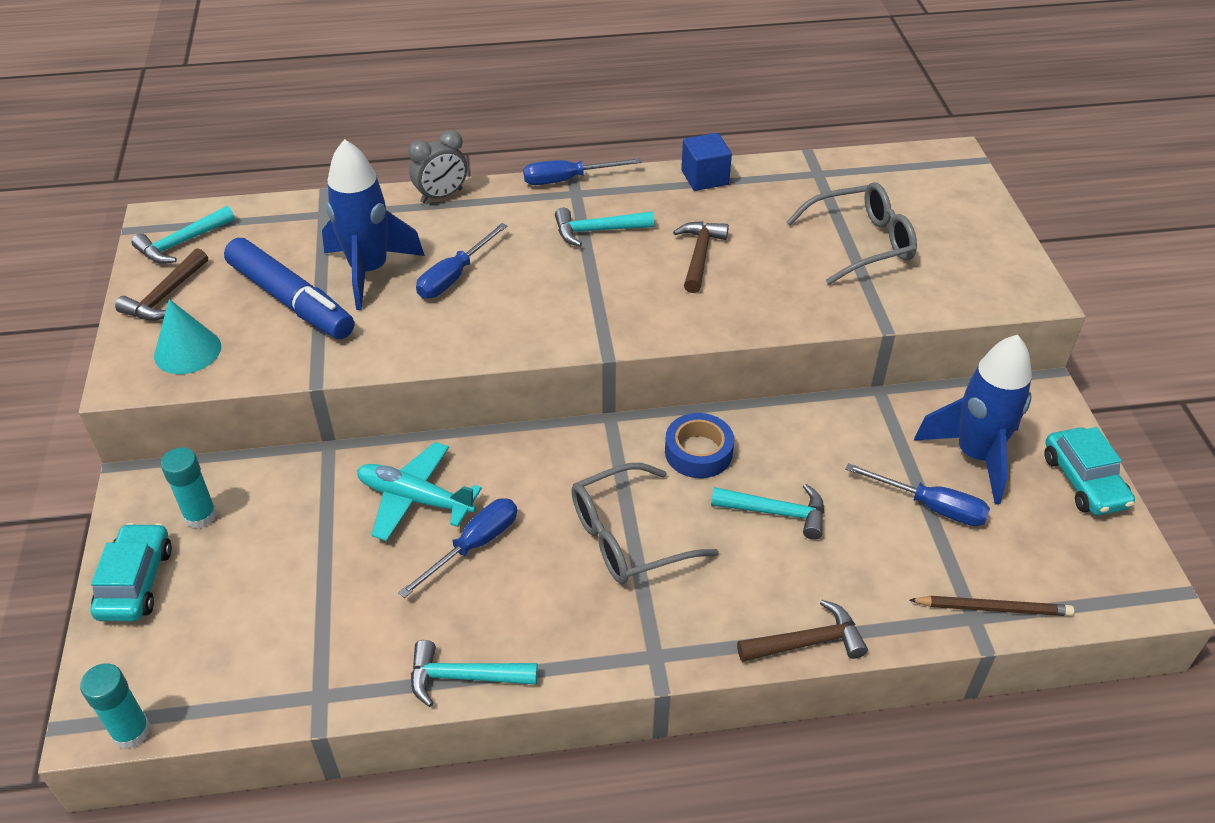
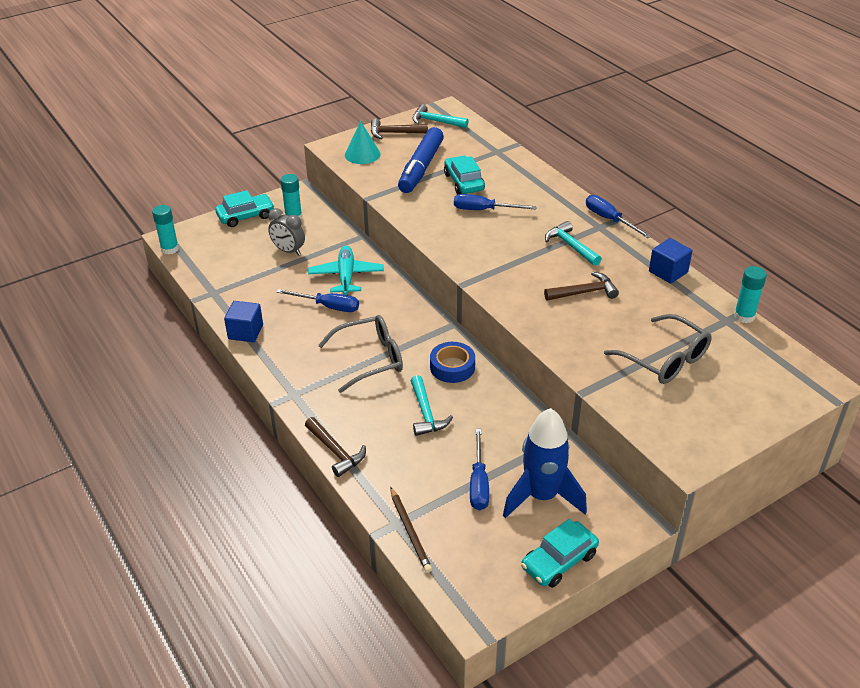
camera: 65 degrees right, 5 degrees down
blue rocket [322,139,425,310] -> turquoise car [444,156,485,194]
grey clock [408,130,467,203] -> grey clock moved to [268,208,305,256]
turquoise hammer [411,640,538,707] -> blue cube [224,301,263,342]
grey glasses [571,463,719,584] -> grey glasses turned 120 degrees clockwise [318,315,403,393]
none -> turquoise glue stick [734,266,767,323]

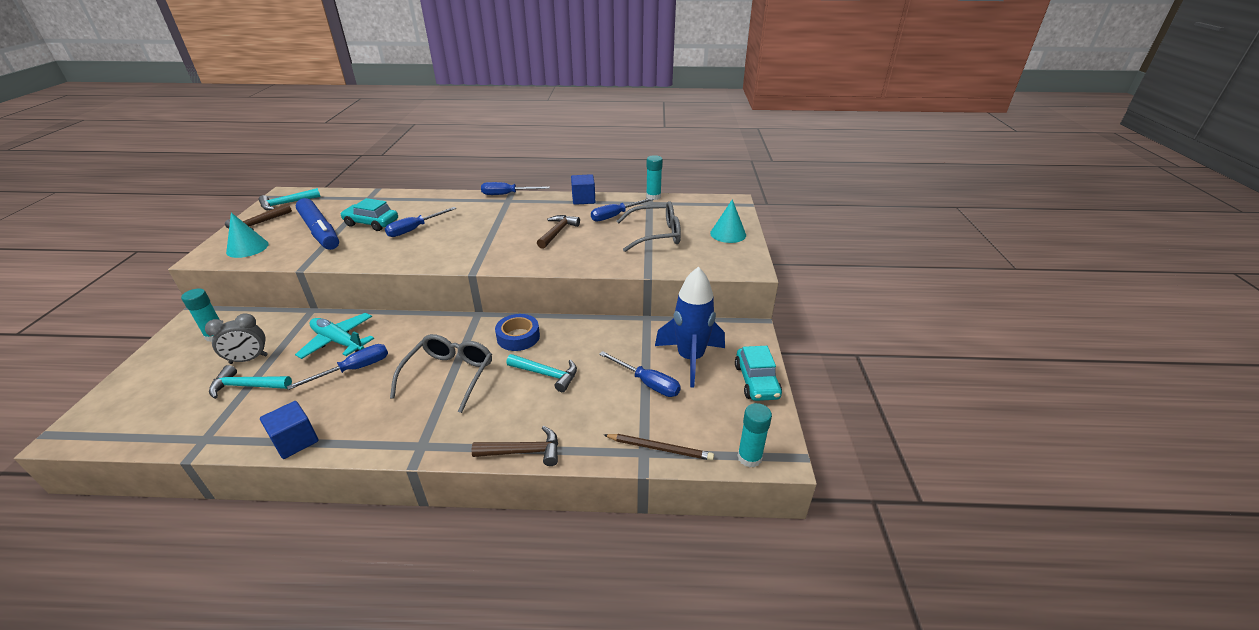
camera: 55 degrees left, 5 degrees down
turquoise glue stick [152,205,179,254] -> turquoise glue stick moved to [738,403,772,467]
turquoise car [215,190,275,227] -> none
turquoise hammer [545,221,601,266] -> turquoise hammer moved to [209,365,292,399]
none -> blue screwdriver [591,198,654,221]
none -> turquoise cone [710,199,746,243]

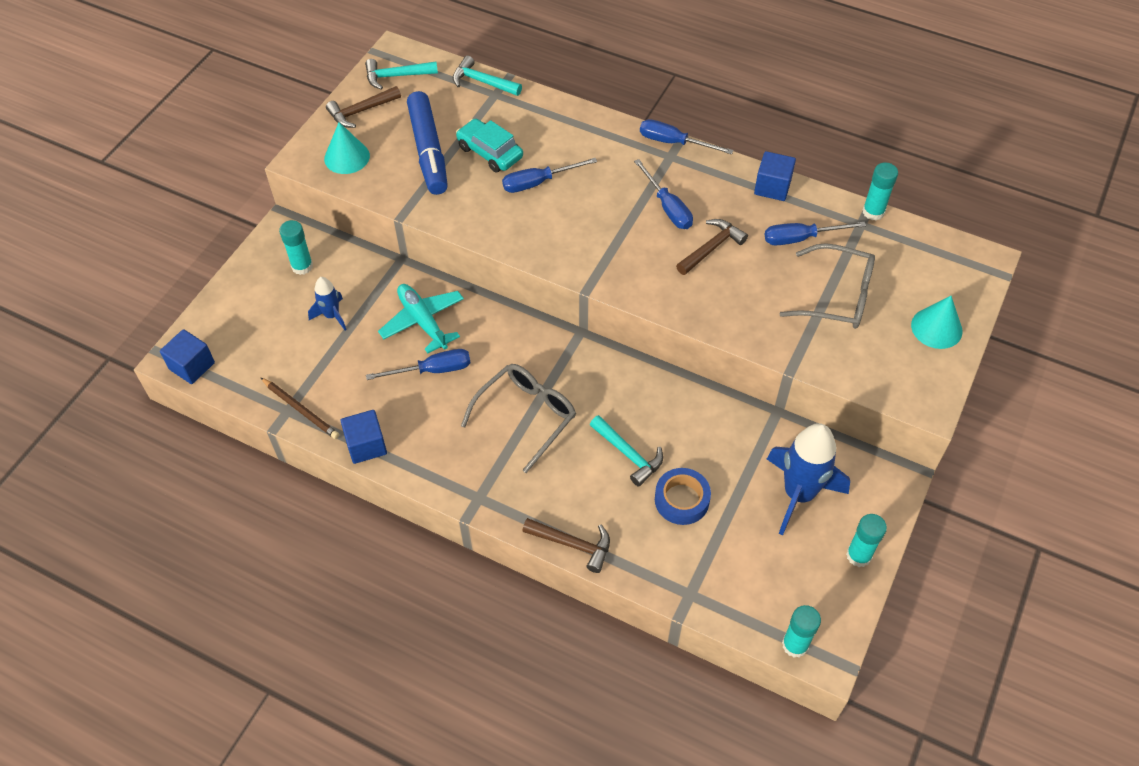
camera: 25 degrees right, 20 degrees up
grey clock [205,313,268,364] -> blue rocket [308,277,347,330]
turquoise hammer [209,365,292,399] -> turquoise hammer moved to [453,56,522,96]
blue tape [495,314,540,351] -> blue tape moved to [655,468,711,525]
blue screwdriver [599,351,681,397] -> blue screwdriver moved to [634,159,693,229]
brown pencil [604,434,714,461] -> brown pencil moved to [261,378,339,439]
turquoise car [735,346,782,401] -> turquoise glue stick [846,514,887,567]
none -> blue cube [160,329,215,384]

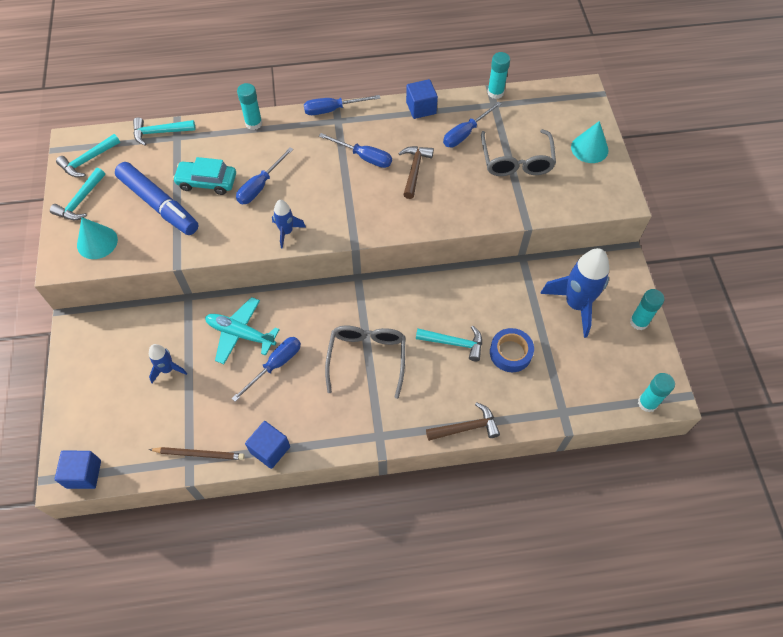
camera: 35 degrees left, 5 degrees up
turquoise glue stick [279,220,313,275] -> turquoise glue stick moved to [237,83,262,130]
brown hammer [326,86,401,128] -> turquoise hammer [50,168,105,220]
grey glasses [780,243,875,329] -> grey glasses turned 105 degrees clockwise [481,129,556,176]
none -> blue rocket [272,200,306,249]

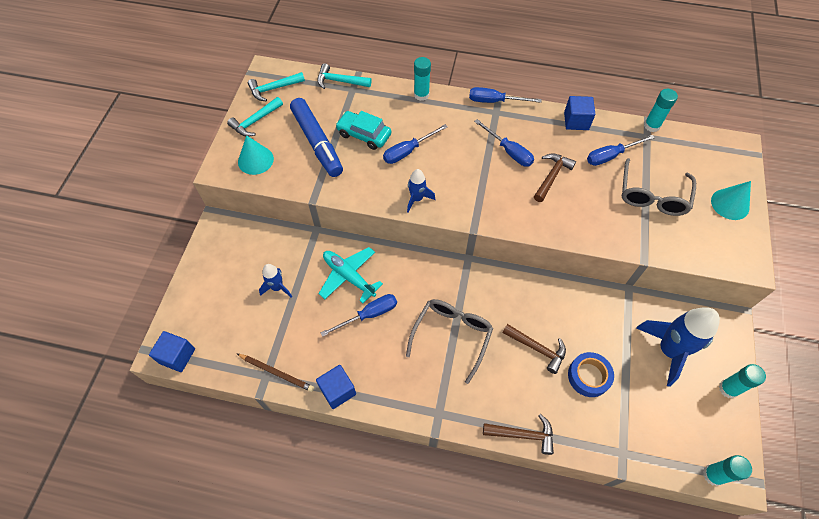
camera: 20 degrees right, 0 degrees up
turquoise hammer [416,326,482,361] -> brown hammer [503,324,566,374]

